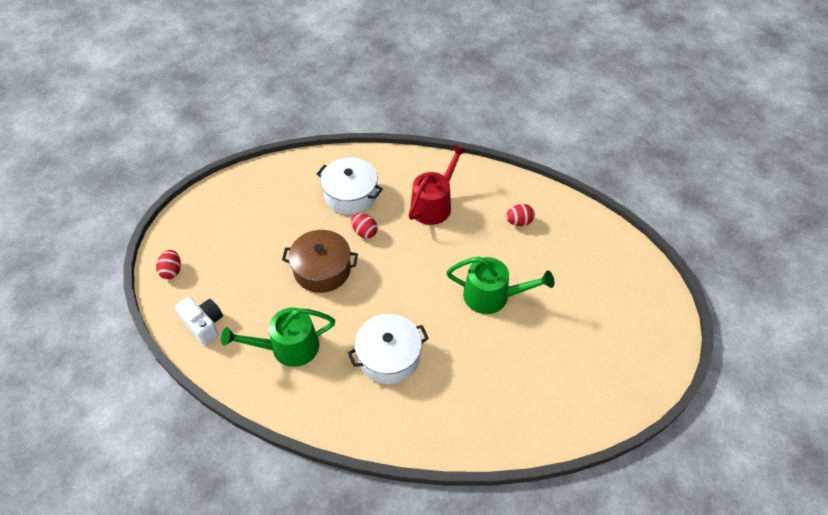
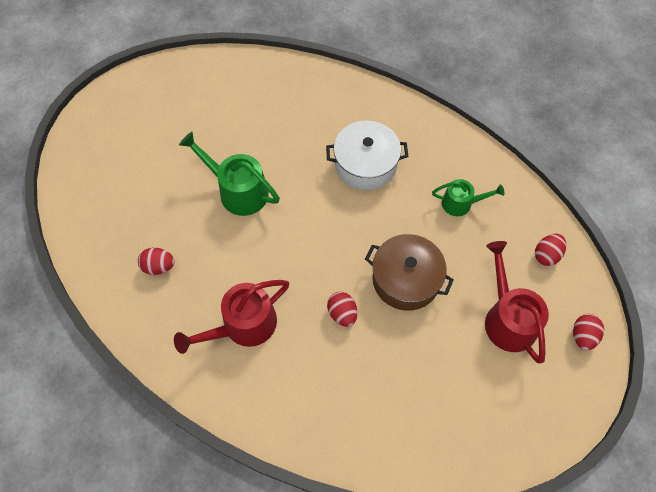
camera: 160 degrees left, 10 degrees up
white camera [175,297,223,345] -> red egg [535,234,566,266]
green watering can [221,307,335,367] -> green watering can [432,179,504,216], size x0.61
white pot [317,157,383,215] -> none
none -> red watering can [485,241,549,363]

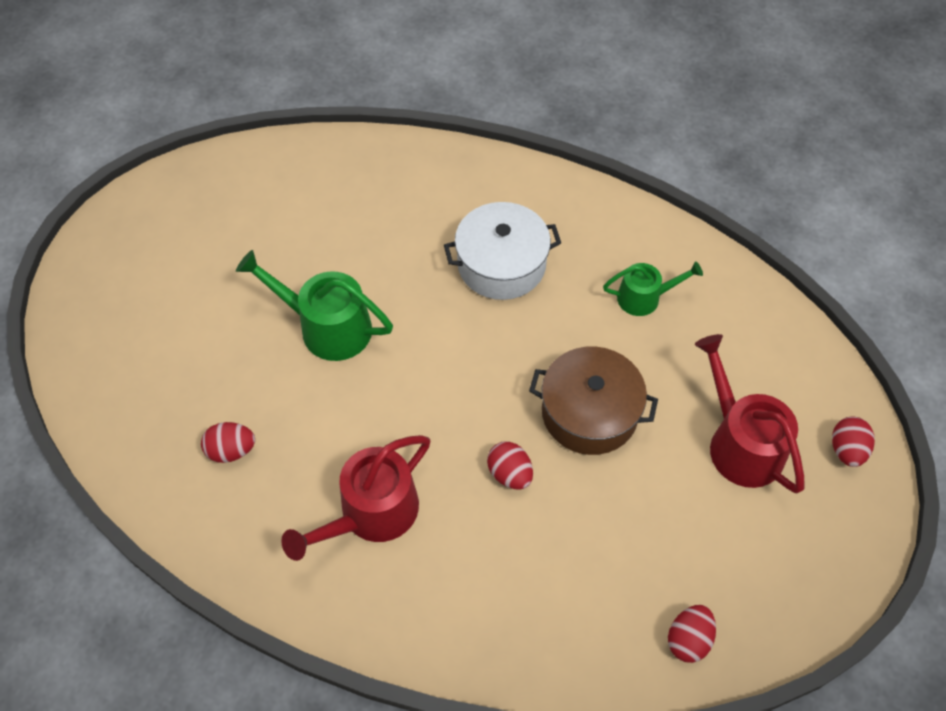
camera: 10 degrees left, 5 degrees down
red egg [535,234,566,266] -> red egg moved to [668,605,716,663]

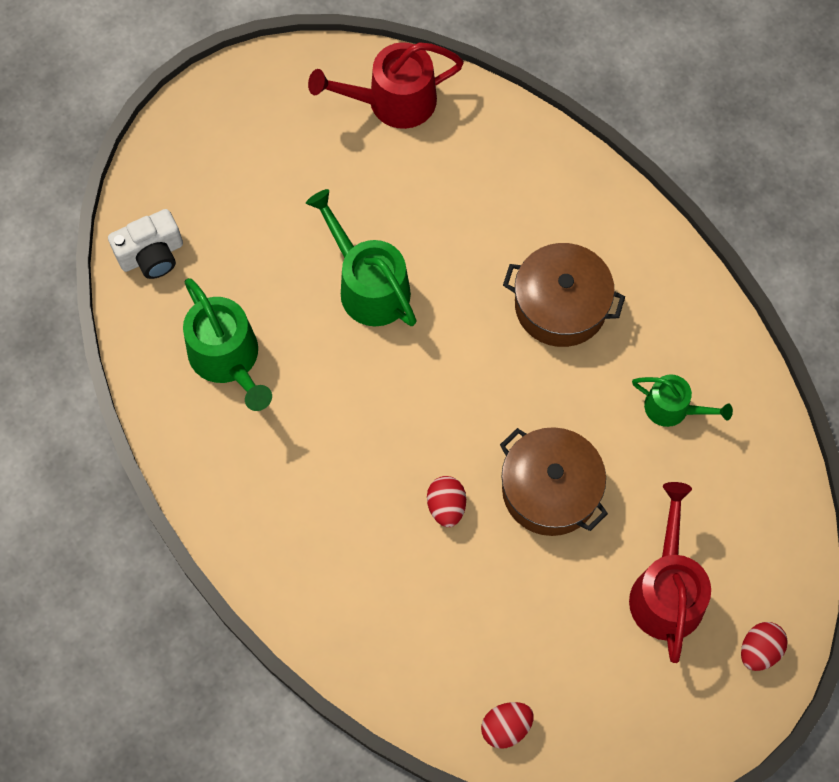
camera: 30 degrees right, 10 degrees up
red egg [201,422,255,463] -> green watering can [183,278,272,411]
red watering can [281,435,430,561] -> red watering can moved to [308,42,464,129]
white pot [444,202,561,300] -> brown pot [503,243,625,347]
none -> white camera [108,209,183,279]

